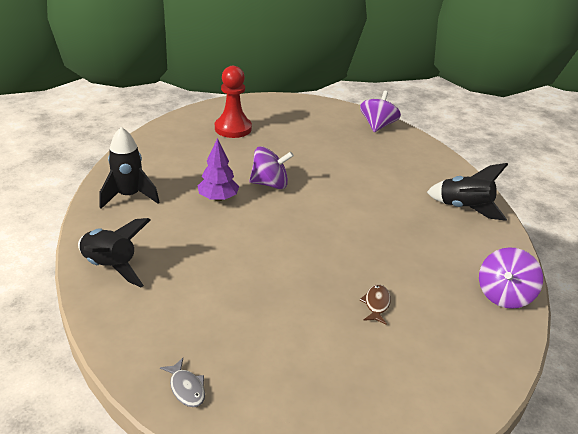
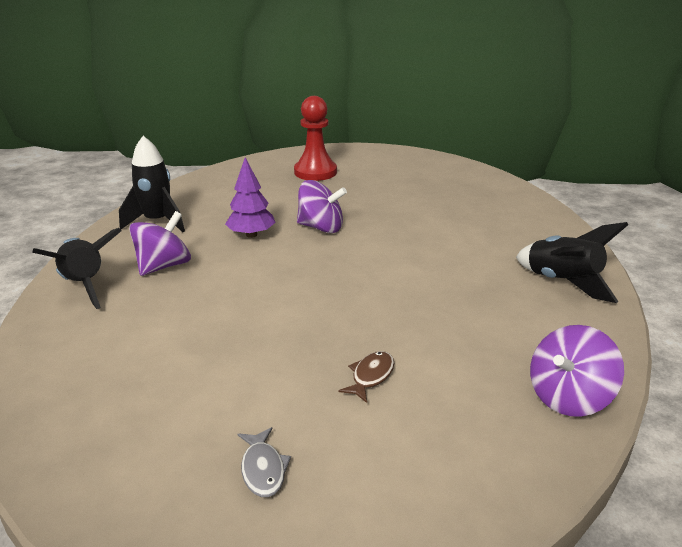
camera: 20 degrees right, 5 degrees down
grey fish [160,358,205,407] -> grey fish moved to [238,427,291,497]
purple spinning top [360,91,401,132] -> purple spinning top moved to [129,211,191,276]

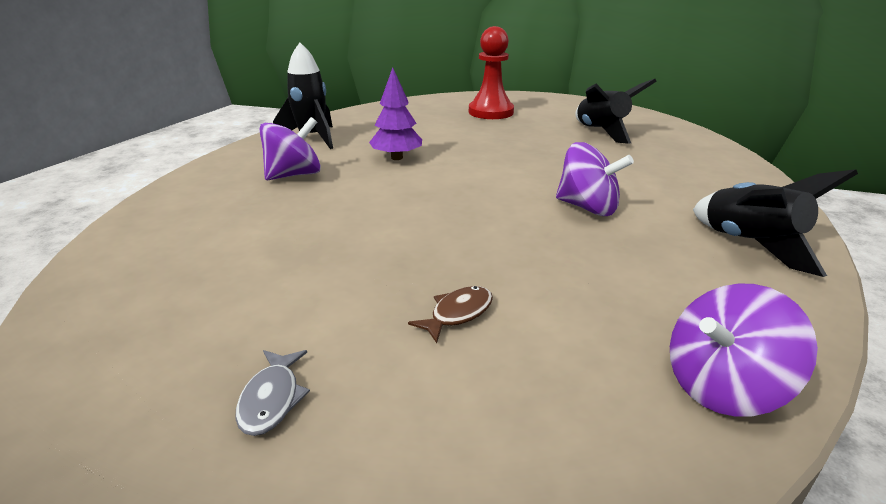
camera: 15 degrees right, 0 degrees up
black rocket [32,228,122,309] -> black rocket moved to [575,79,657,144]
purple spinning top [297,180,347,233] -> purple spinning top moved to [556,142,634,216]

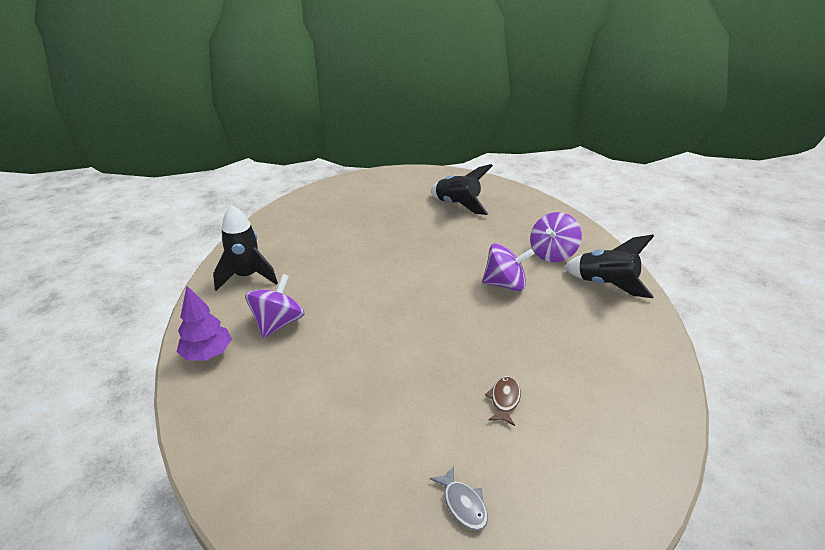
camera: 30 degrees left, 5 degrees up
purple tree [369,68,422,160] -> purple tree moved to [177,286,232,361]
red pawn [469,26,514,119] -> none
purple spinning top [670,283,818,417] -> purple spinning top moved to [530,212,582,262]

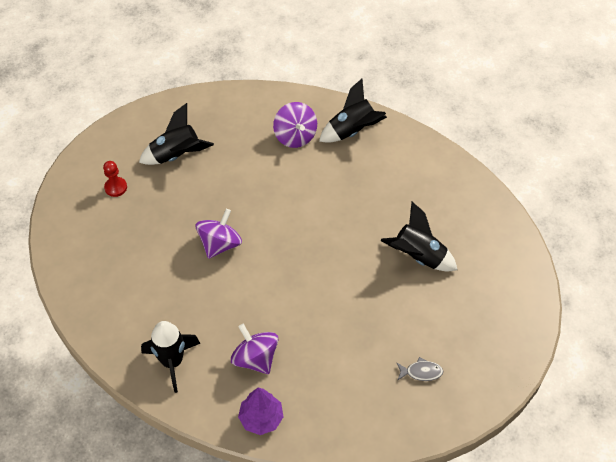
camera: 60 degrees left, 20 degrees up
grey fish [430,466,488,531] -> grey fish moved to [397,357,443,381]
purple spinning top [482,243,534,291] -> purple spinning top moved to [196,209,242,259]
brown fish [485,376,521,426] -> black rocket [380,202,457,271]
none -> red pawn [103,161,127,197]

